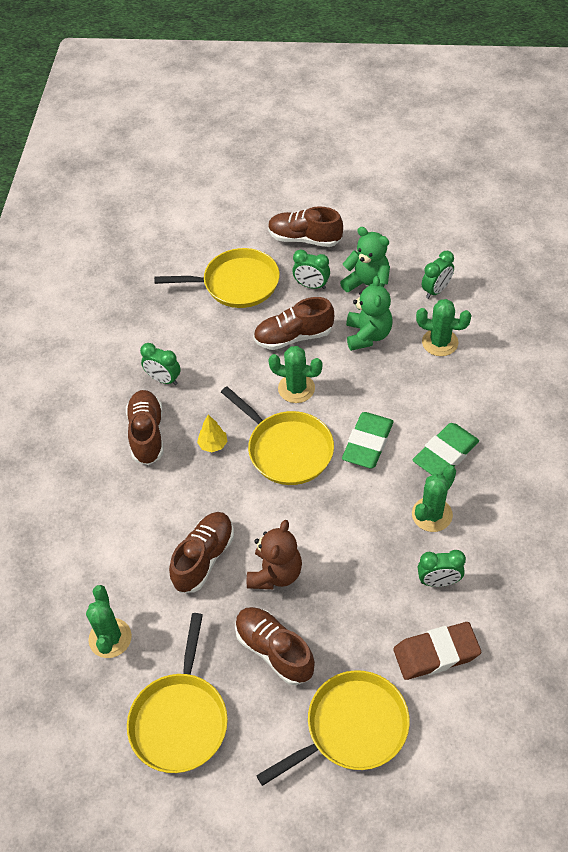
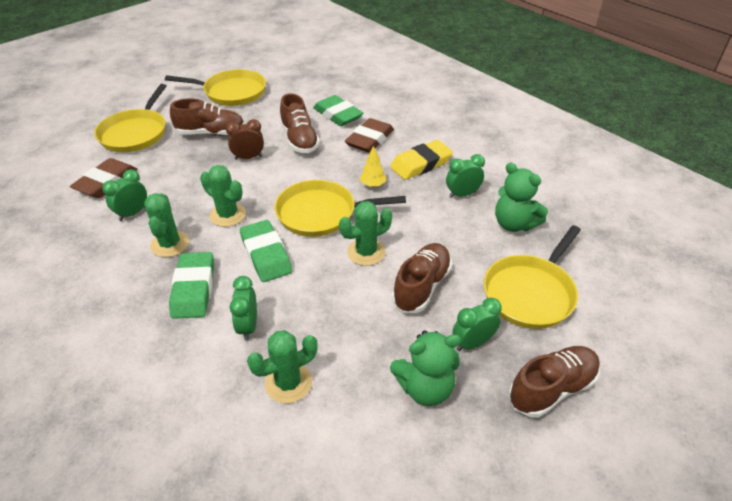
camera: 130 degrees right, 10 degrees down
green cactus [86,585,132,658] -> green cactus moved to [200,165,246,227]
brown shoe [126,390,164,465] -> yellow eraser [390,140,453,180]
yellow pan [127,613,228,773] -> yellow pan turned 135 degrees clockwise [165,69,266,106]
brown teddy bear [247,520,302,589] -> brown clock [226,119,264,160]
green teddy bear [346,276,393,351] -> green teddy bear moved to [495,163,548,232]
green clock [422,251,454,299] -> green clock moved to [230,276,257,341]
none -> green eraser [313,95,363,126]
none -> brown eraser [345,118,394,153]

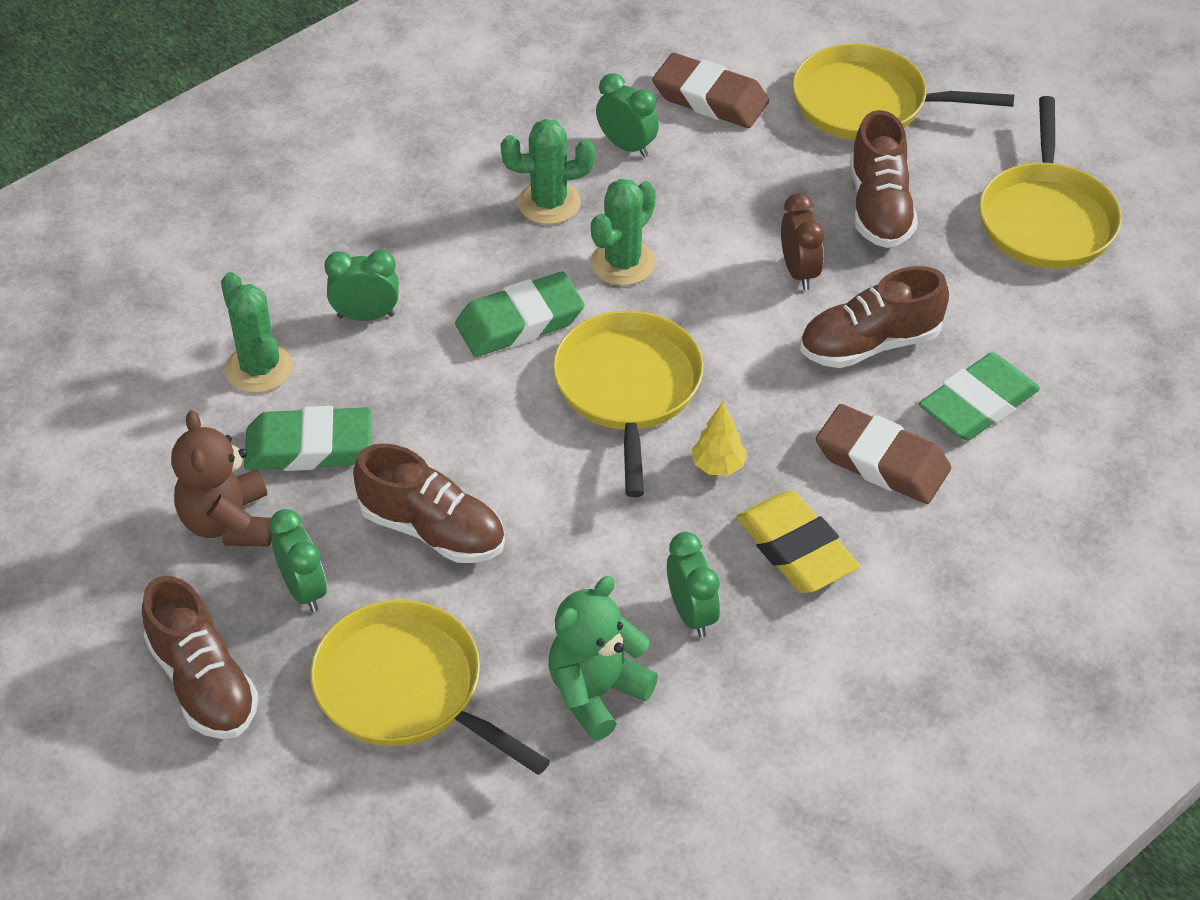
camera: 90 degrees right, 5 degrees up
green eraser [169,252,214,319] -> green eraser moved to [244,406,371,471]
green cactus [339,201,392,266] -> none
green teddy bear [390,330,461,406] -> brown teddy bear [171,410,272,547]

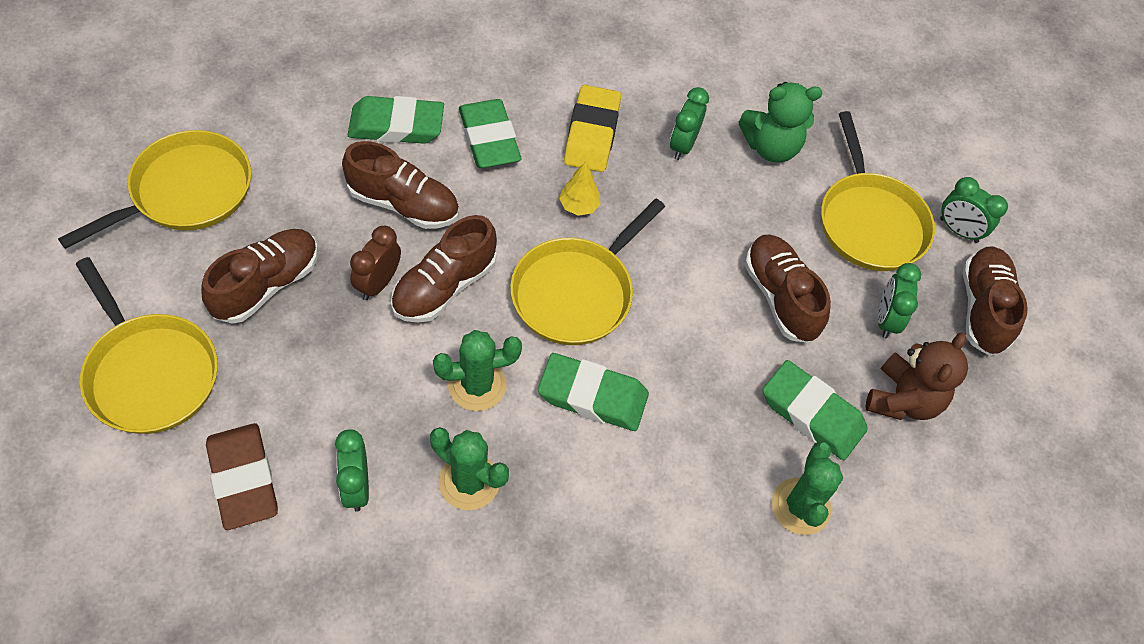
camera: 145 degrees left, 10 degrees up
green clock [324,250,399,321] -> green clock moved to [940,177,1008,243]
brown eraser [816,404,951,504] -> green eraser [459,99,521,168]
none -> brown shoe [391,215,497,323]

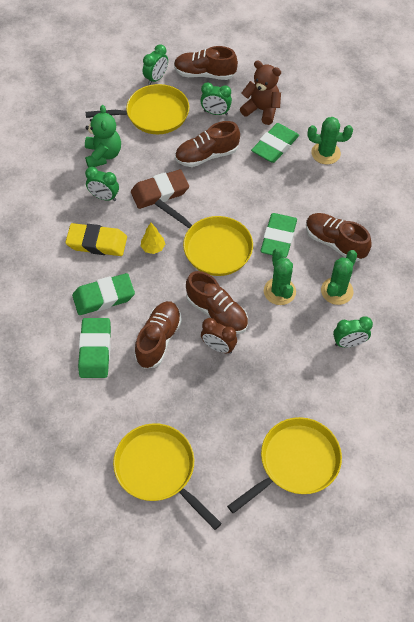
camera: 85 degrees left, 0 degrees up
brown shoe [201,229,318,324] -> brown shoe moved to [306,213,372,262]
brown eraser [206,423,278,530] -> brown eraser moved to [131,169,189,209]

